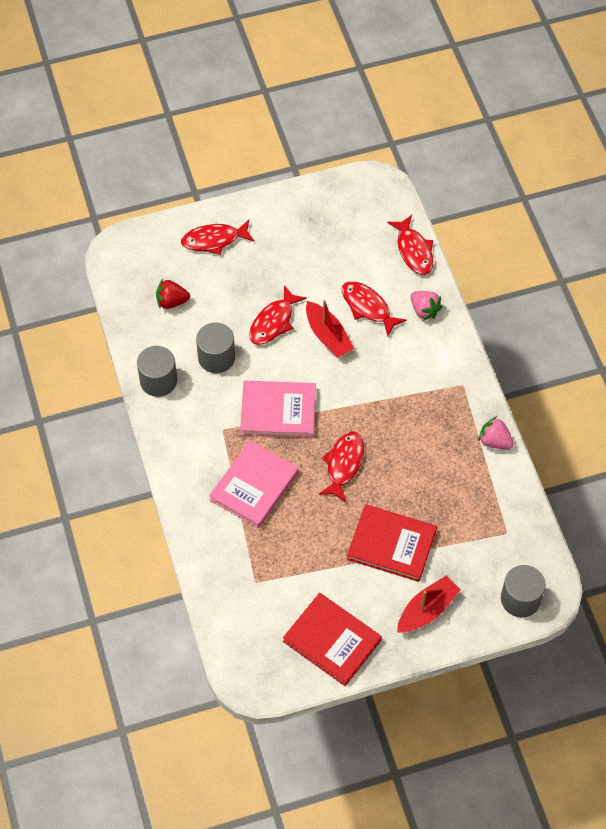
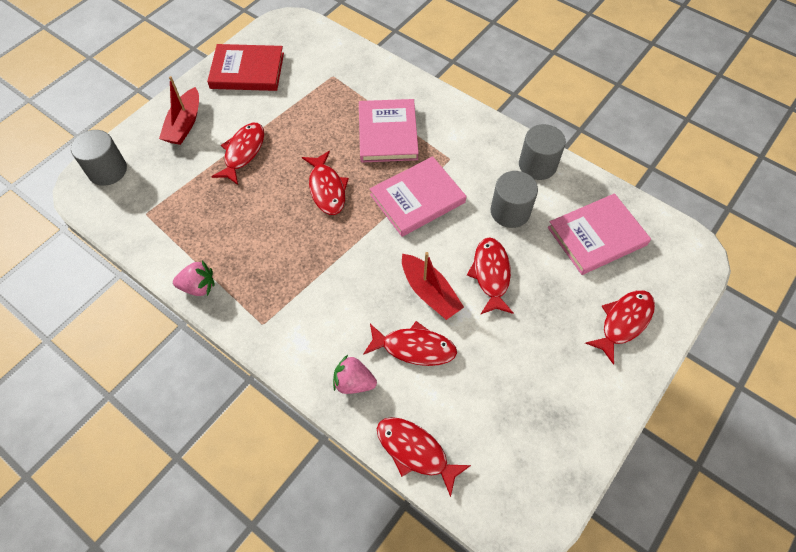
camera: 145 degrees right, 0 degrees up
red strawberry [156,279,190,309] -> pink book [548,193,651,275]
red boat [306,300,354,358] -> red boat turned 150 degrees counterclockwise [402,252,464,320]
red book [347,504,437,582] -> red fish [211,123,264,185]

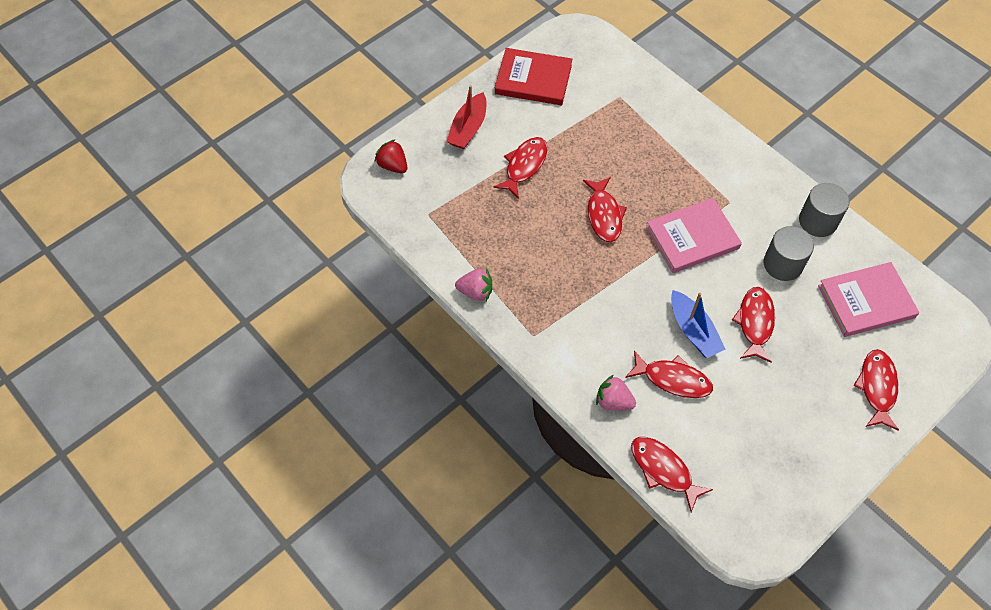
camera: 10 degrees right, 0 degrees up
grey cylinder [71,130,127,186] -> red strawberry [374,139,407,174]
pink book [359,99,419,162] -> none
red boat [402,252,464,320] -> blue boat [671,290,725,358]
red fish [585,290,655,365] -> red fish turned 45 degrees counterclockwise [853,349,899,431]

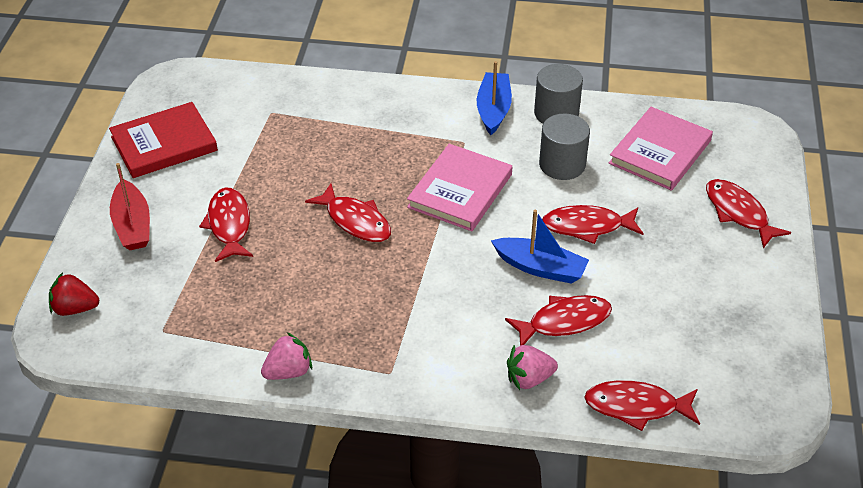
camera: 40 degrees left, 15 degrees down
red fish [732,287,775,363] -> red fish turned 60 degrees counterclockwise [542,205,644,244]
none -> blue boat [477,61,512,135]

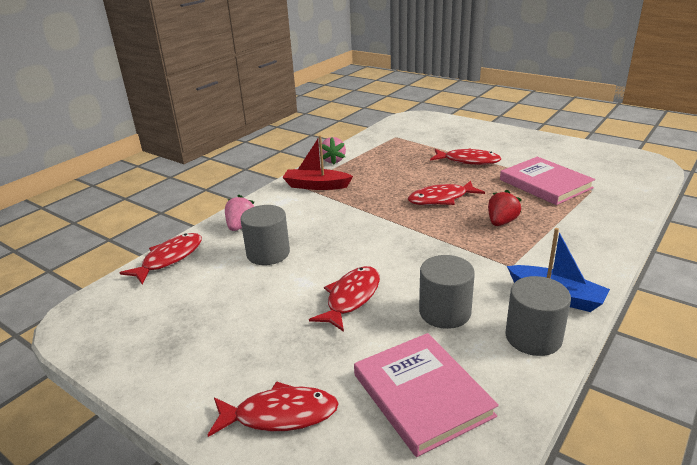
camera: 120 degrees right, 15 degrees down
red strawberry [49,272,99,316] -> red strawberry moved to [488,190,522,226]
red book [109,102,218,178] -> none
red boat [110,163,150,250] -> red boat moved to [282,135,353,190]
pink book [407,144,512,231] -> pink book moved to [500,157,595,205]
blue boat [491,210,589,284] -> none
red fish [505,295,612,346] -> grey cylinder [240,205,290,265]

